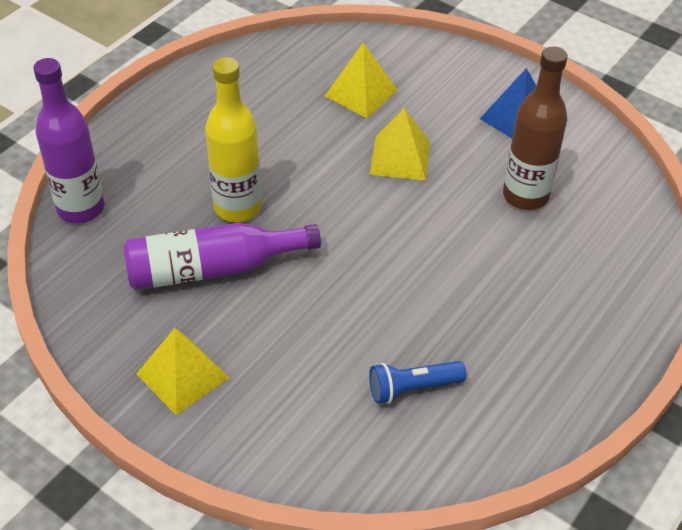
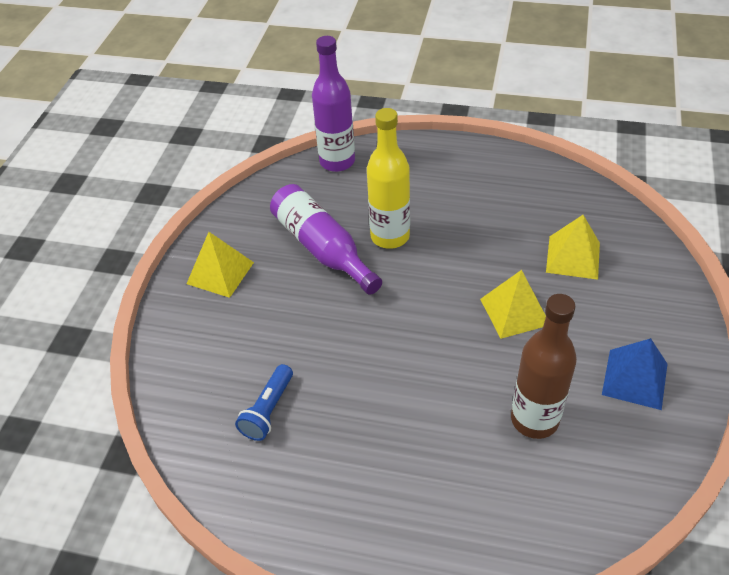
camera: 70 degrees right, 0 degrees up
blue flashlight [369,361,466,404] -> blue flashlight turned 120 degrees counterclockwise [235,364,293,441]

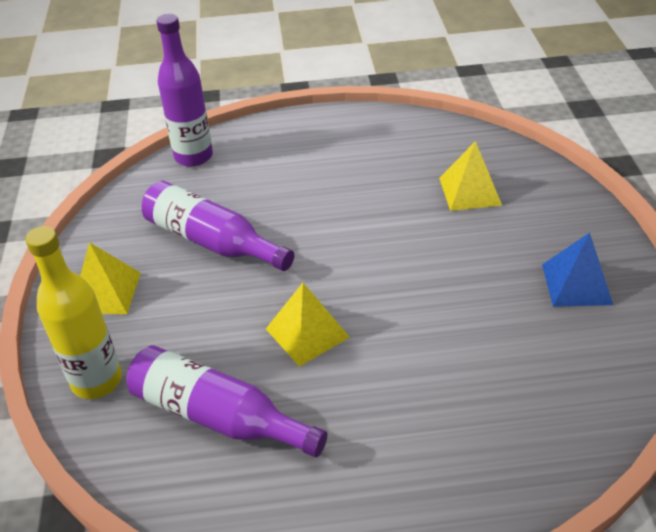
camera: 20 degrees left, 5 degrees down
blue flashlight [235,364,293,441] -> purple bottle [126,345,327,457]
yellow bottle [367,108,410,249] -> yellow bottle moved to [25,226,122,399]
yellow pyramid [480,270,546,339] -> yellow pyramid moved to [266,283,350,367]
brown bottle [511,294,577,439] -> none

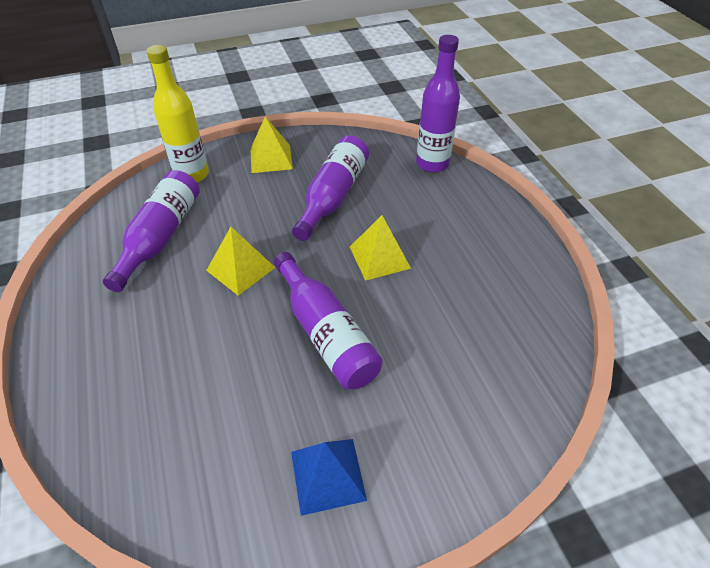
camera: 75 degrees right, 5 degrees up
yellow pyramid [439,141,502,211] -> yellow pyramid moved to [350,215,411,281]
none -> purple bottle [274,252,383,389]

